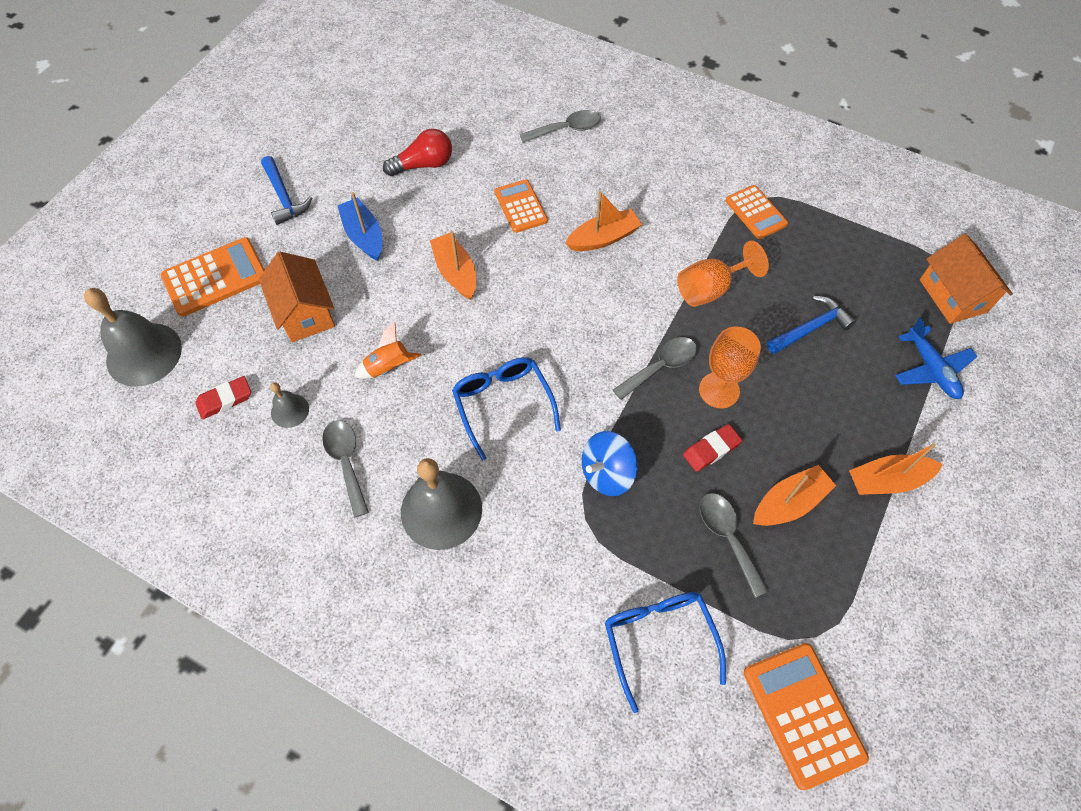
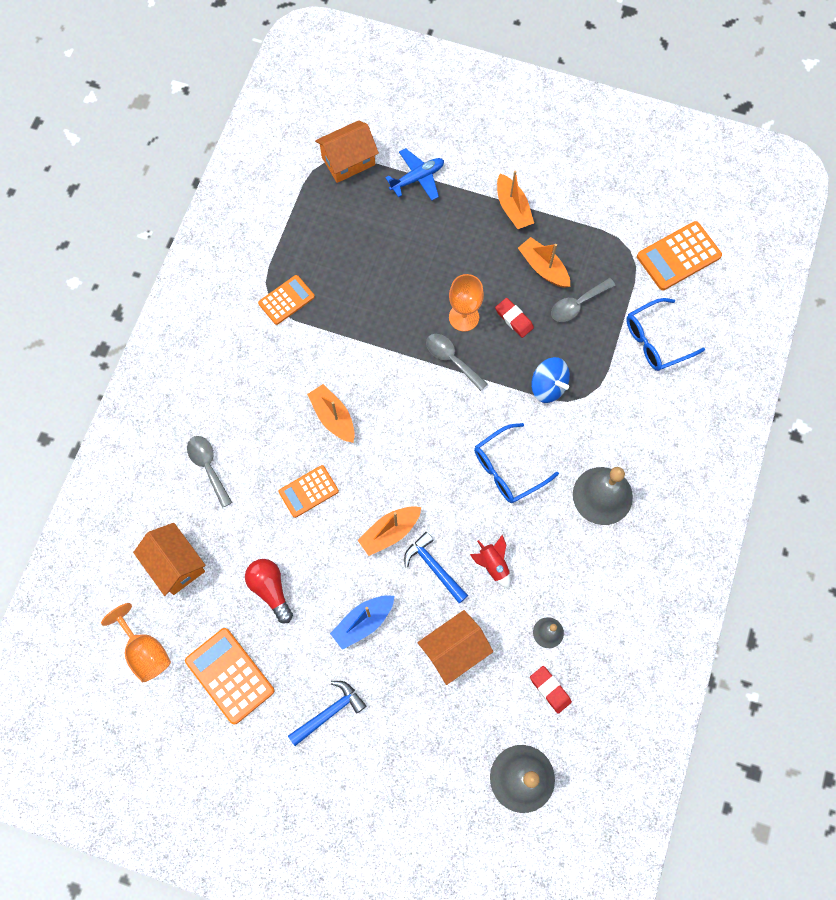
camera: 100 degrees left, 10 degrees up
orange calculator [161,237,265,317] -> orange calculator moved to [185,628,274,724]
grey spoon [322,420,369,518] -> none
orange rocket [354,322,422,379] -> red rocket [470,535,511,589]
orange goblet [677,241,769,307] -> orange goblet moved to [101,603,171,682]
blue hammer [767,296,856,354] -> blue hammer moved to [404,532,468,603]
none -> orange house [133,523,206,596]

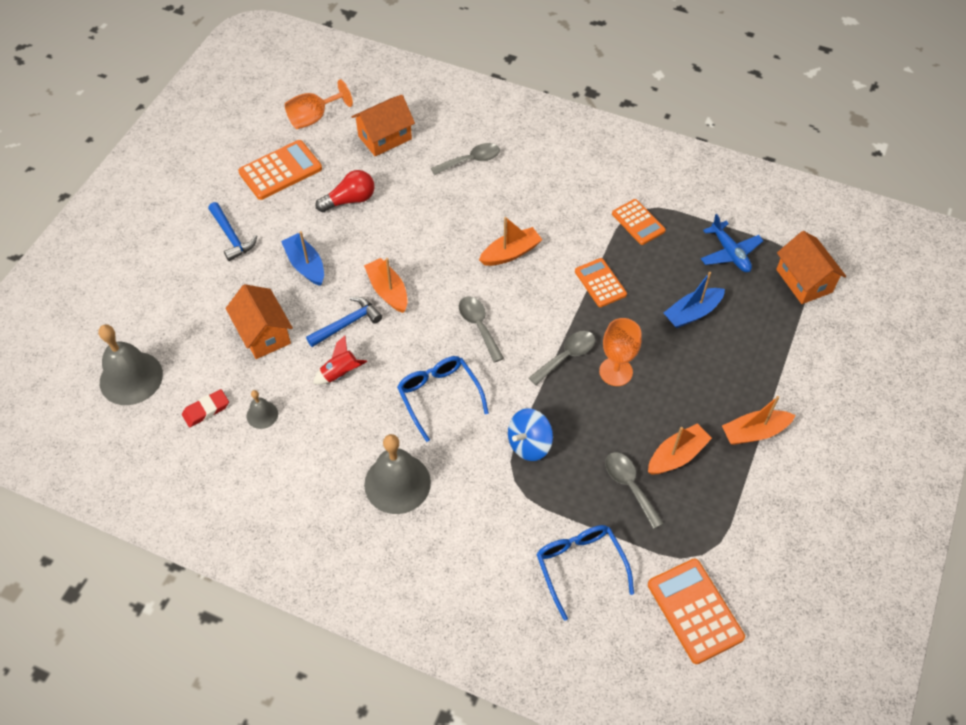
camera: 95 degrees right, 15 degrees down
orange calculator [278,465,339,518] -> orange calculator moved to [575,258,627,307]
blue plane [385,148,444,200] -> blue plane moved to [701,214,763,272]
red eraser [495,298,534,338] -> none
none -> grey spoon [459,296,504,363]
none -> blue boat [664,272,725,328]

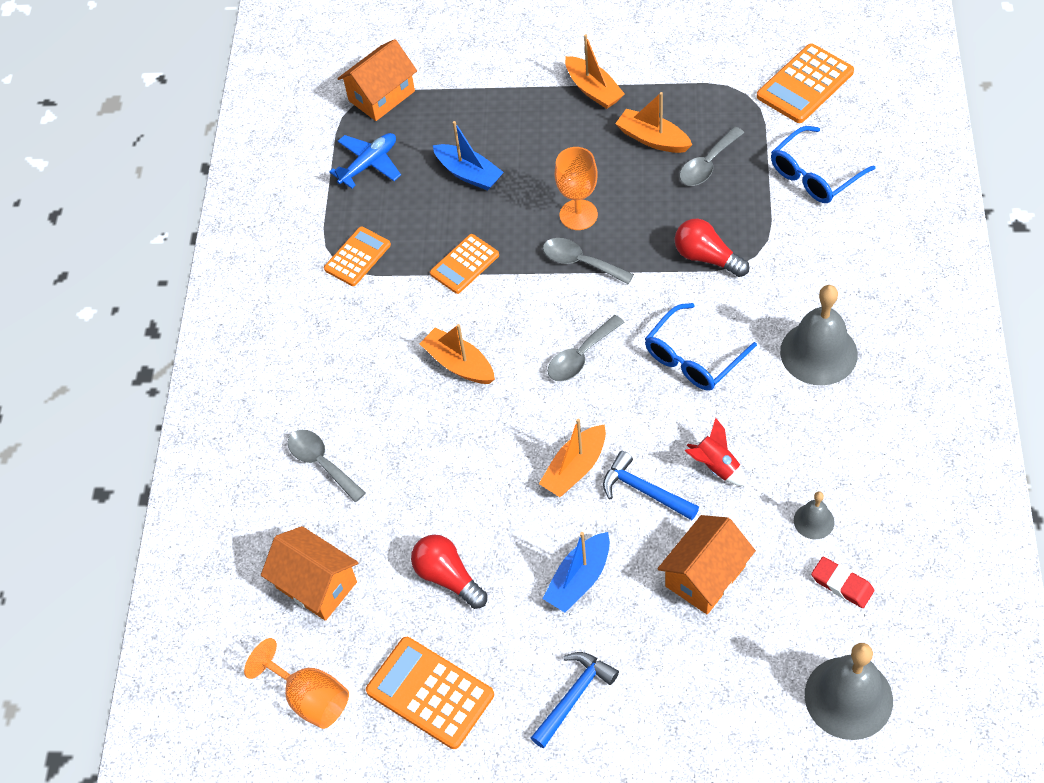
camera: 105 degrees left, 0 degrees up
blue spinning top [508,408,553,461] -> red light bulb [675,219,749,277]

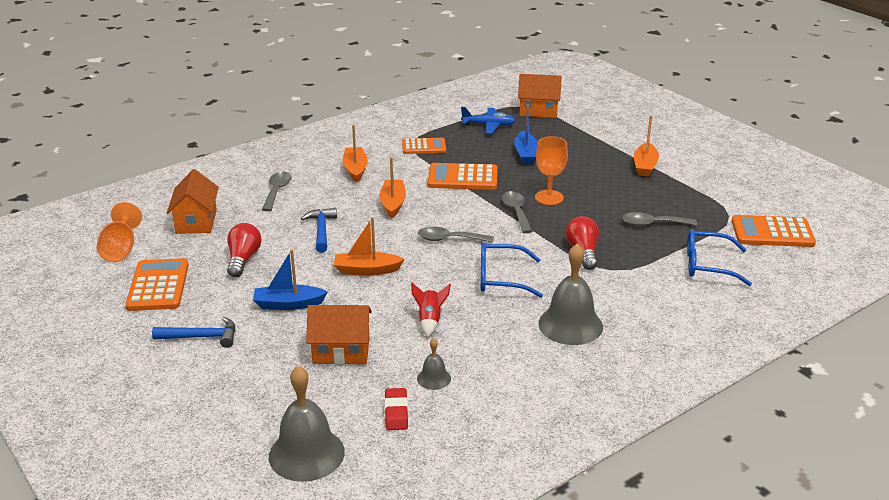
camera: 45 degrees right, 25 degrees down
orange calculator [430,234,499,294] -> orange calculator [428,163,498,190], size x1.51
blue hammer [603,451,699,520] -> blue hammer moved to [301,208,337,253]
orange boat [615,92,692,153] -> orange boat moved to [343,125,368,182]

